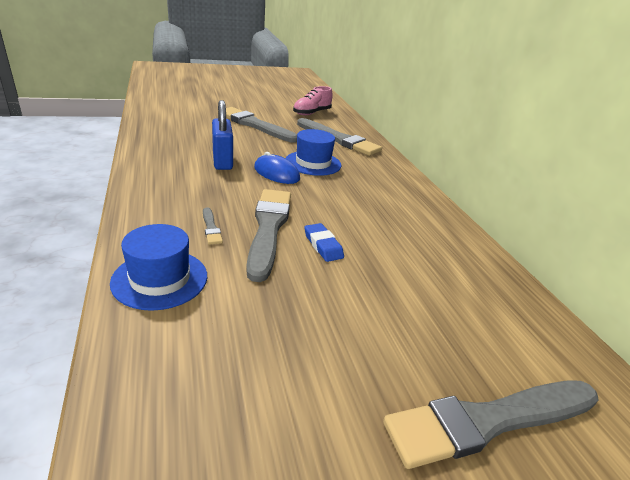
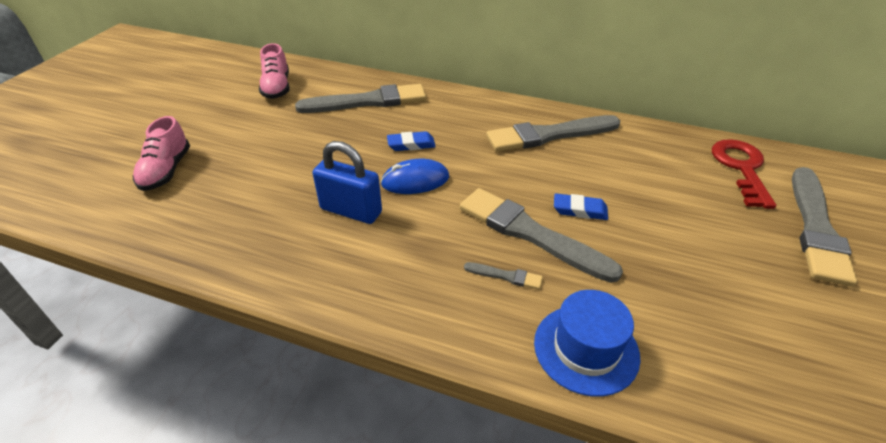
camera: 50 degrees left, 10 degrees up
grey brush [226,107,297,143] -> grey brush moved to [486,115,621,152]
blue hat [286,129,341,176] -> blue eraser [387,131,436,151]
none -> pink shoe [133,116,190,191]
none -> red key [712,139,776,209]

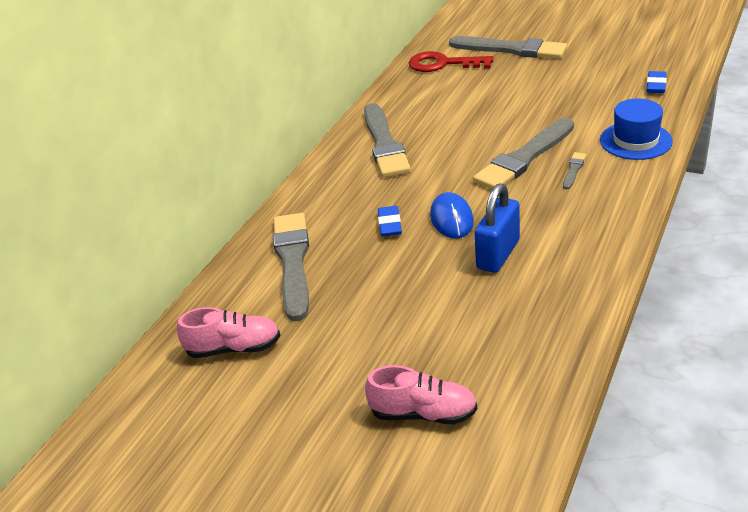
camera: 80 degrees left, 5 degrees down
blue eraser [554,193,608,220] -> blue eraser moved to [646,71,667,93]

